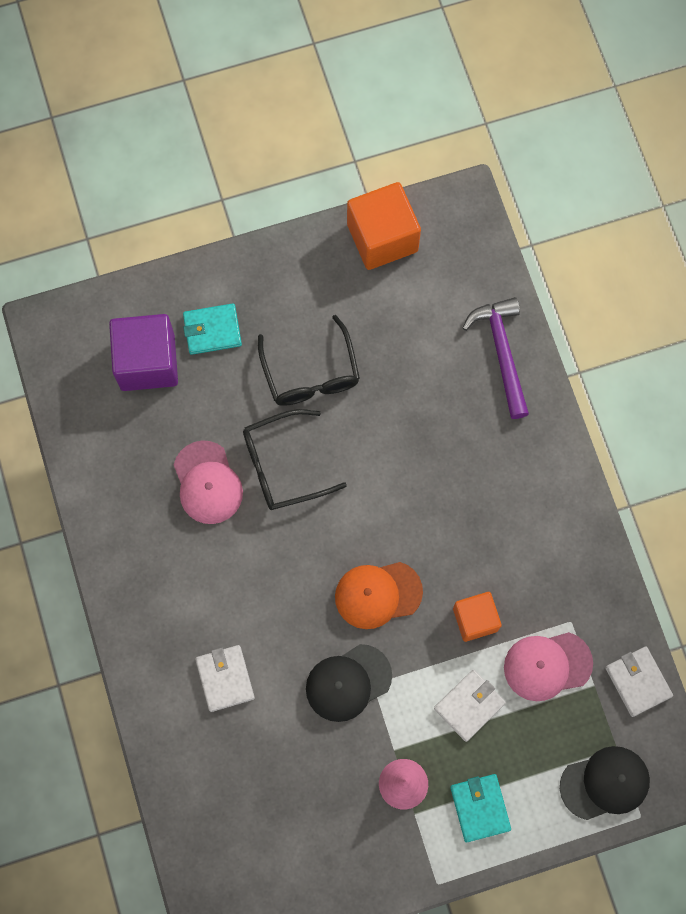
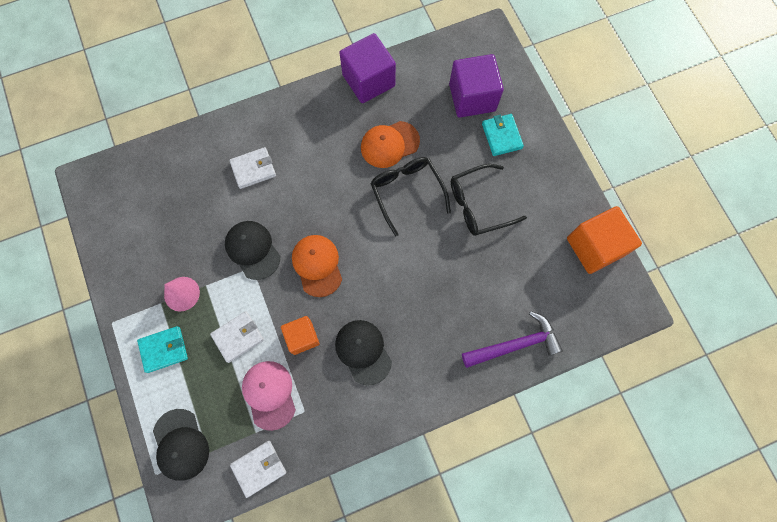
camera: 85 degrees right, 0 degrees up
pink cap [174,441,243,524] -> orange cap [361,121,420,168]
white wallet [434,669,506,742] -> white wallet turned 75 degrees counterclockwise [210,311,264,363]
none -> black cap [335,320,392,386]
none -> purple cube [339,33,396,103]

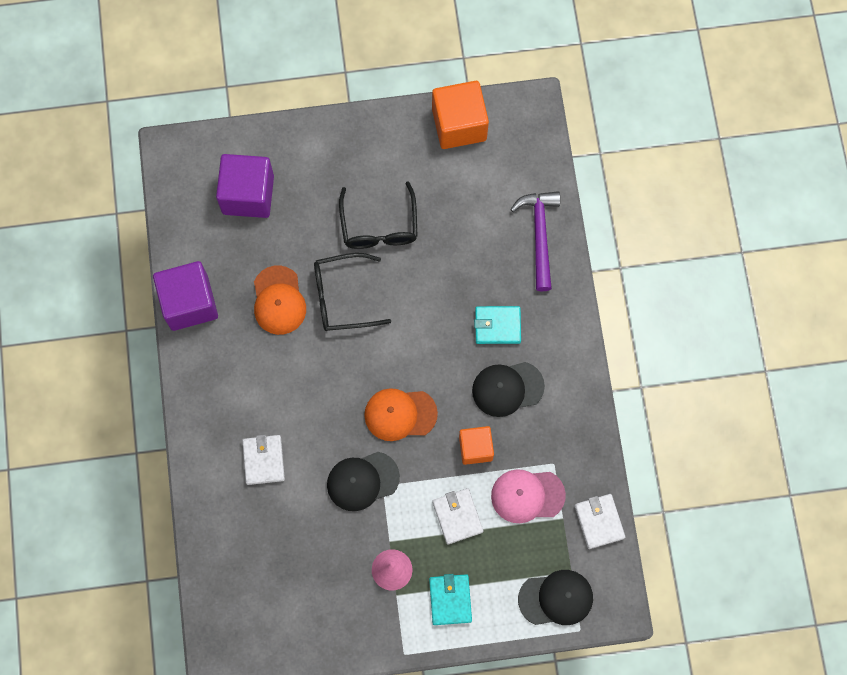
camera: 75 degrees left, 0 degrees up
turquoise wallet [482,114,524,156] -> turquoise wallet moved to [474,306,521,344]

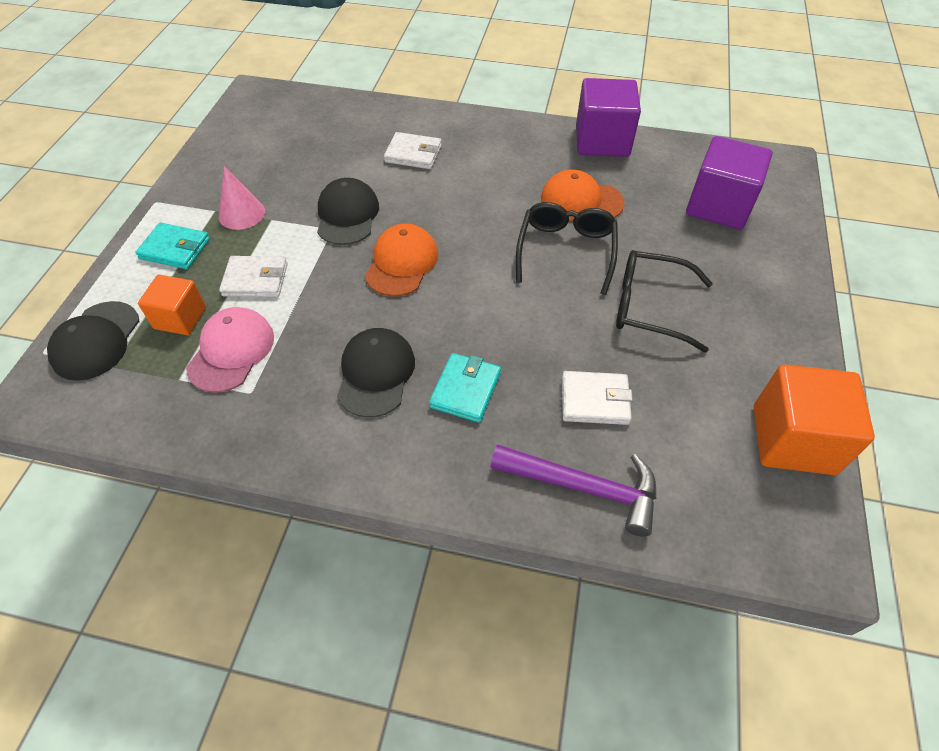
camera: 110 degrees right, 20 degrees down
orange cube [459,426,494,465] -> orange cube moved to [138,275,206,335]
white wallet [575,494,625,549] -> white wallet moved to [562,371,633,425]

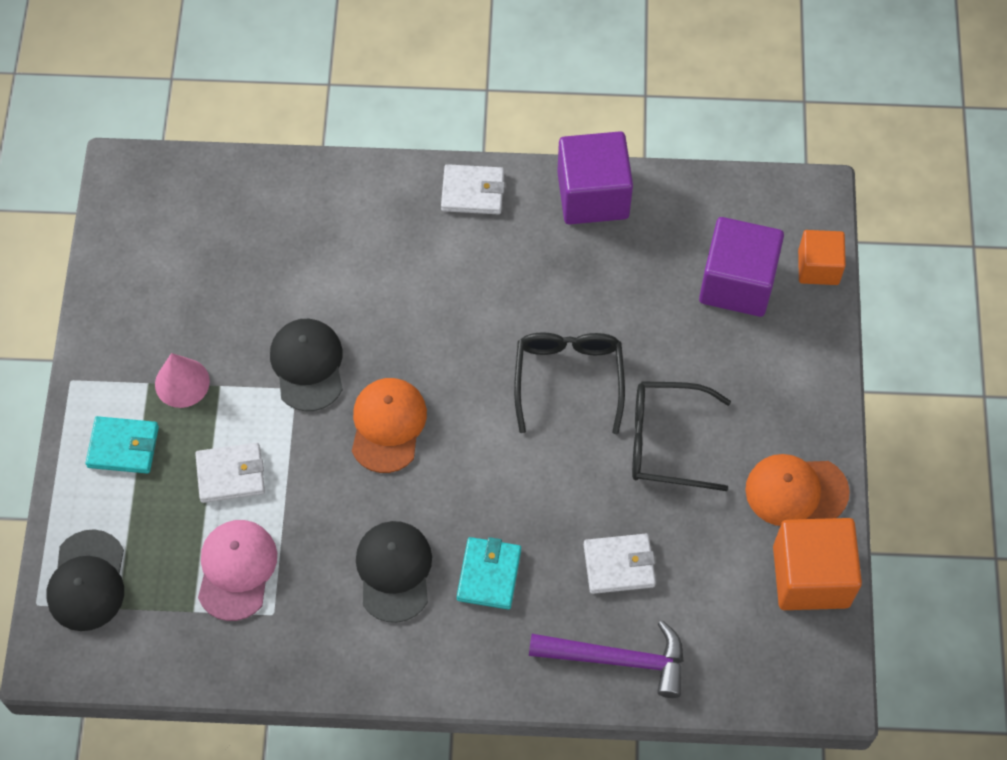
camera: 10 degrees left, 10 degrees up
orange cube [138,275,206,335] -> orange cube moved to [798,230,846,285]
white wallet [384,132,442,169] -> white wallet moved to [441,164,505,214]
orange cap [541,170,625,220] -> orange cap moved to [745,454,850,526]

